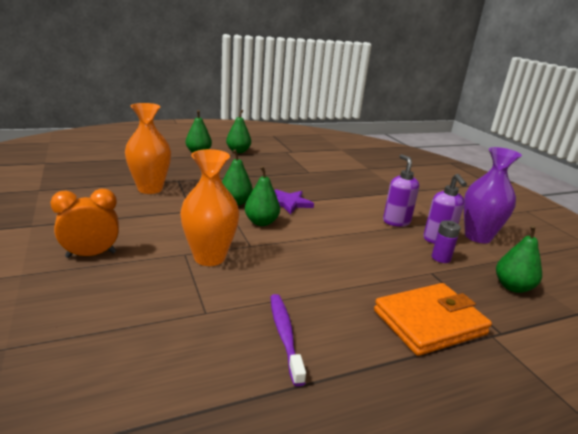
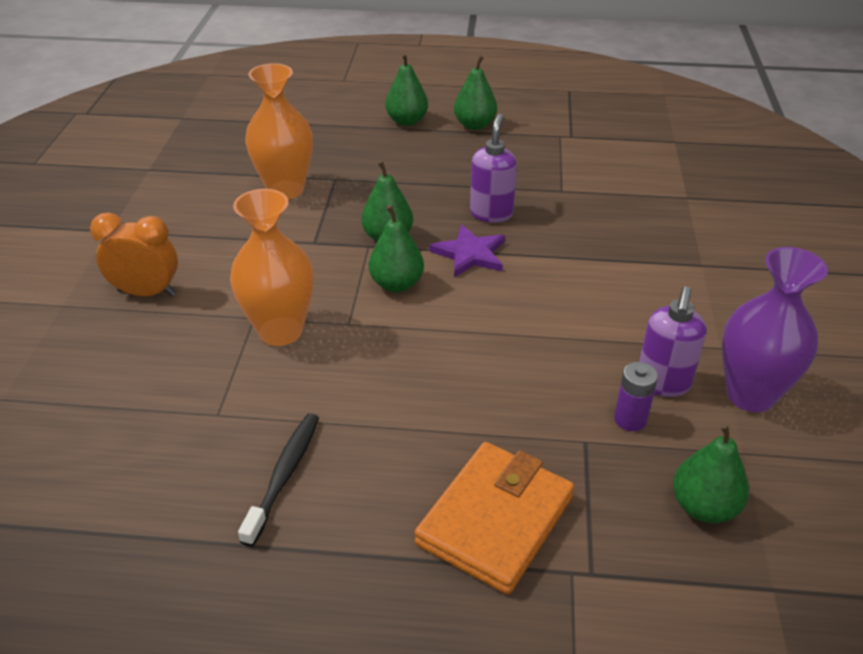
camera: 30 degrees right, 15 degrees up
purple toothbrush [270,294,306,387] -> black toothbrush [238,413,319,547]
orange wallet [374,283,492,356] -> orange wallet turned 60 degrees counterclockwise [415,442,574,595]
purple soap dispenser [383,154,419,227] -> purple soap dispenser moved to [470,113,517,223]

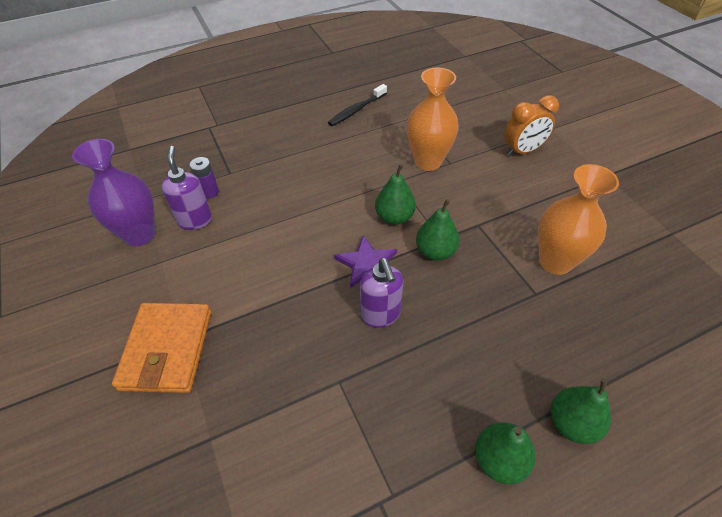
camera: 150 degrees right, 10 degrees up
black toothbrush [238,413,319,547] -> black toothbrush turned 60 degrees clockwise [328,84,387,126]
orange wallet [415,442,574,595] -> orange wallet moved to [112,303,211,393]
green pear [673,423,749,523] -> none

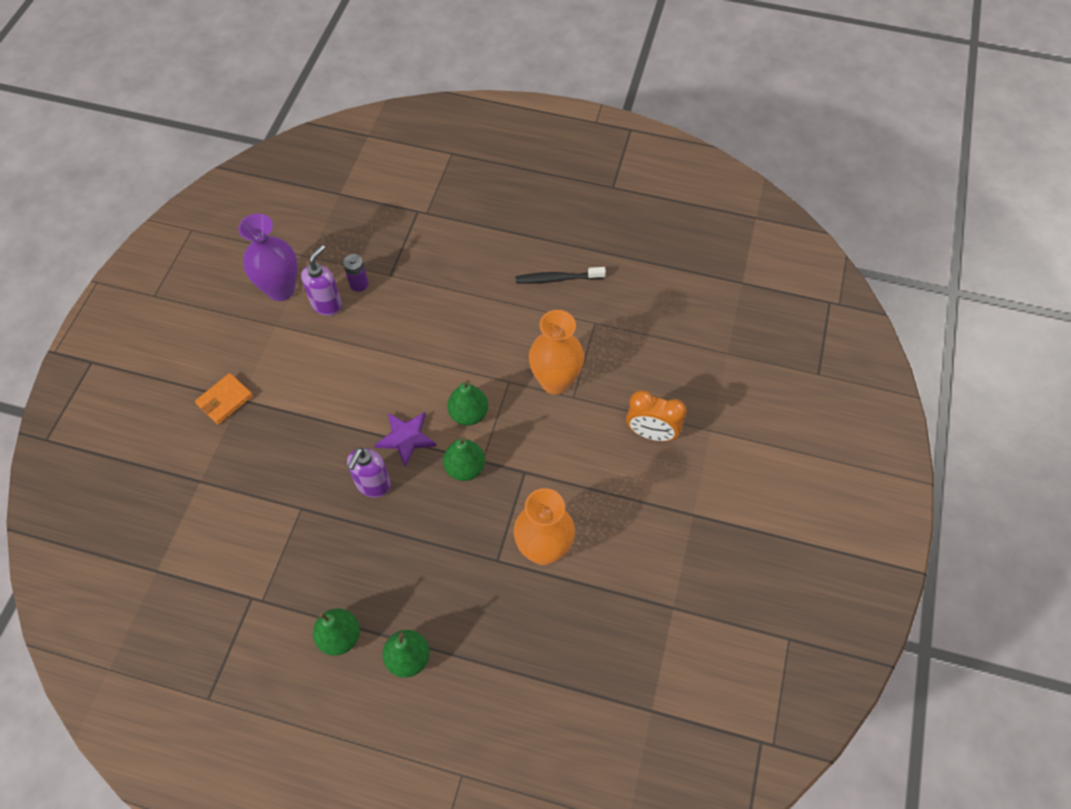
camera: 40 degrees right, 10 degrees up
orange wallet [112,303,211,393] -> orange wallet [195,373,253,425], size x0.59

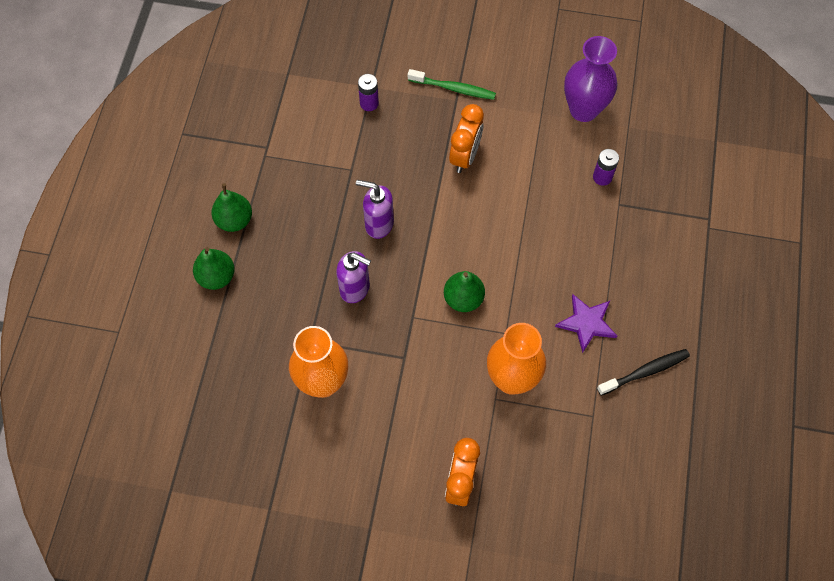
camera: 85 degrees right, 5 degrees up
orange wallet [195,373,253,425] -> green toothbrush [408,69,496,100]
purple soap dispenser [301,245,342,316] -> purple soap dispenser moved to [336,251,371,303]
purple star [374,412,436,467] -> purple star moved to [555,294,617,353]
green pear [443,436,485,481] -> none
black toothbrush [515,267,606,284] -> black toothbrush turned 75 degrees clockwise [597,349,690,396]
none -> purple battery [358,74,379,111]
none -> orange clock [449,104,484,173]

